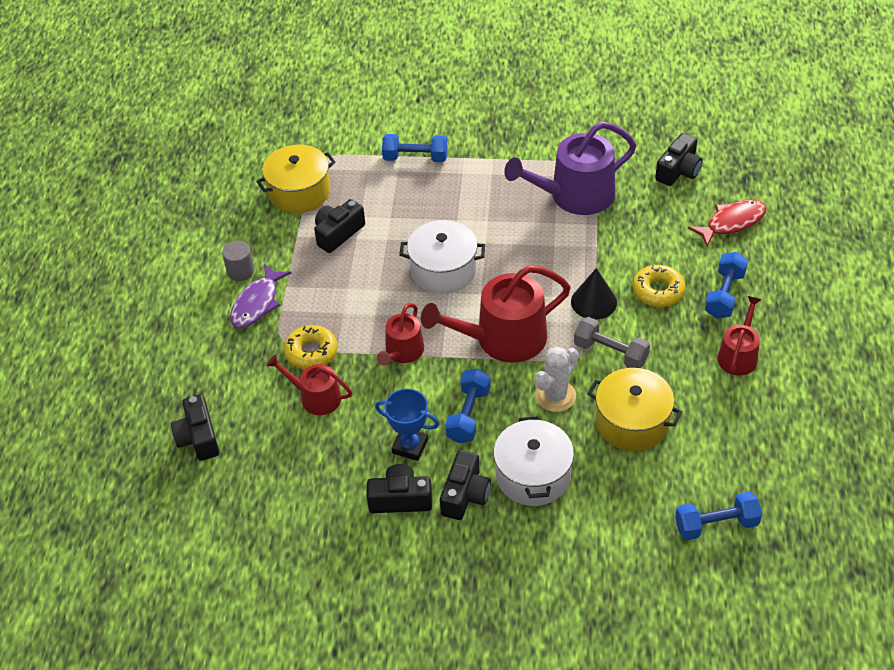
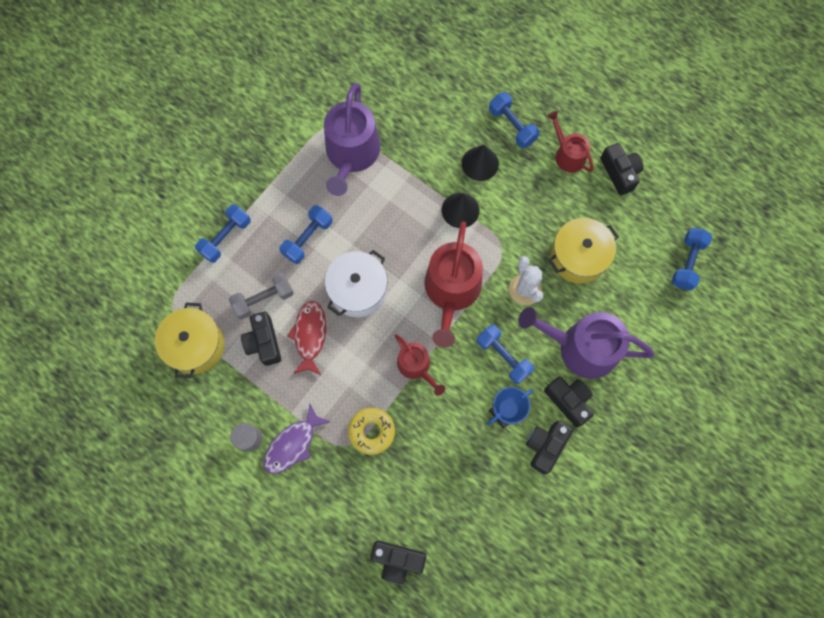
camera: 60 degrees left, 25 degrees up
purple fish [230,264,292,328] -> purple fish turned 75 degrees clockwise [264,404,330,474]
red watering can [267,355,352,415] -> none
white pot [494,416,574,506] -> purple watering can [518,307,654,379]
grey dumbbell [574,317,650,368] -> grey dumbbell moved to [229,273,294,319]
yellow donut [633,265,686,307] -> black cone [462,145,499,181]
black camera [655,133,703,186] -> black camera moved to [600,143,644,195]
red fish [688,200,766,246] -> red fish moved to [287,301,326,375]
none -> blue dumbbell [280,205,333,264]

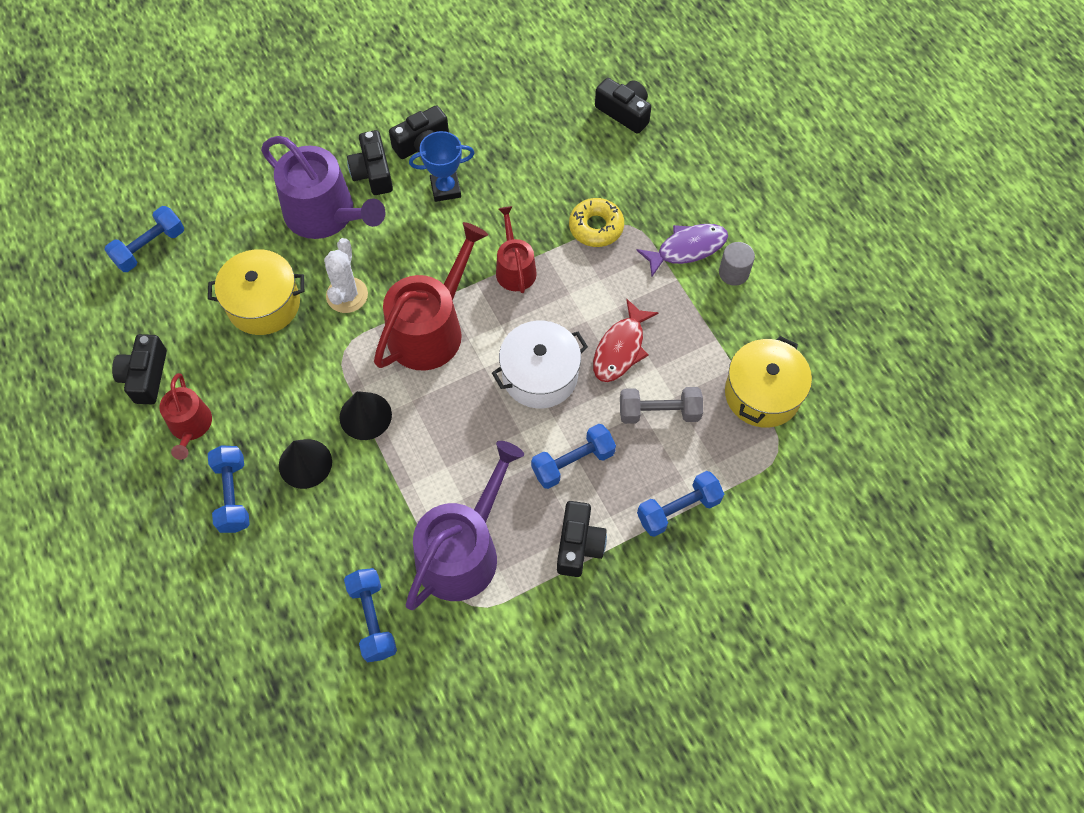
camera: 155 degrees left, 10 degrees down
black camera [241,312,281,366] -> black camera moved to [557,501,607,577]
blue dumbbell [476,324,534,384] -> blue dumbbell moved to [344,568,397,662]

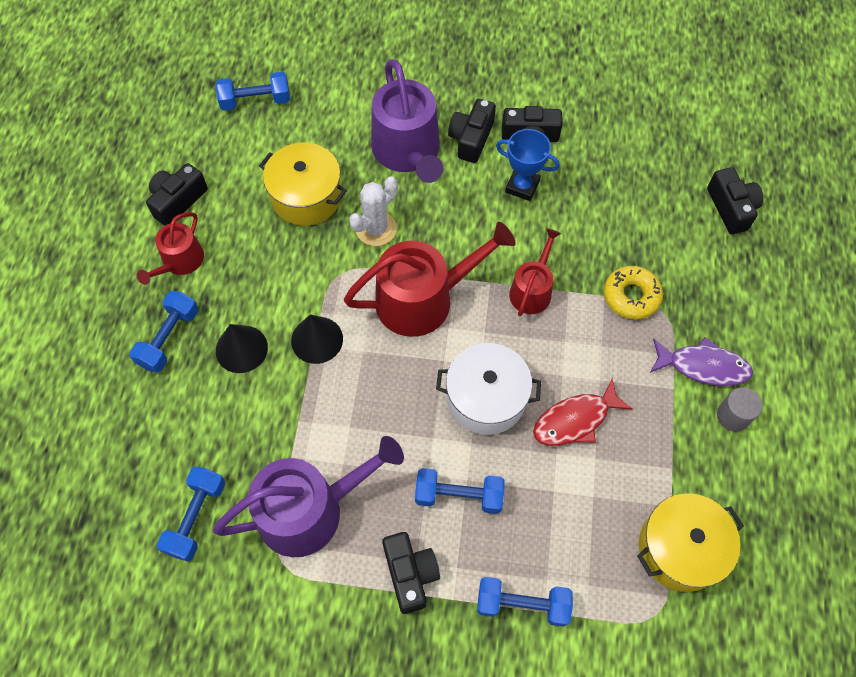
camera: 35 degrees right, 0 degrees up
black camera [557,501,607,577] -> black camera turned 60 degrees counterclockwise [382,532,440,614]
grey dumbbell [620,387,703,424] -> none

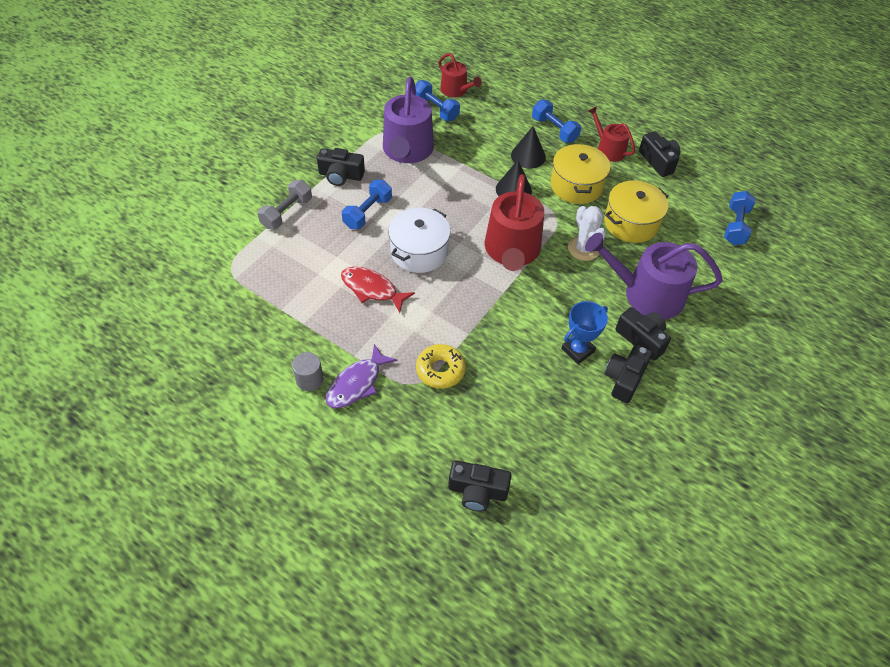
camera: 115 degrees right, 10 degrees down
blue dumbbell [477,577,573,627] -> grey dumbbell [257,180,312,229]
red watering can [509,228,561,316] -> red watering can moved to [438,53,482,97]
red fish [533,378,633,446] -> red fish turned 60 degrees counterclockwise [341,267,415,313]
yellow pot [637,493,744,592] -> yellow pot moved to [550,144,610,204]

